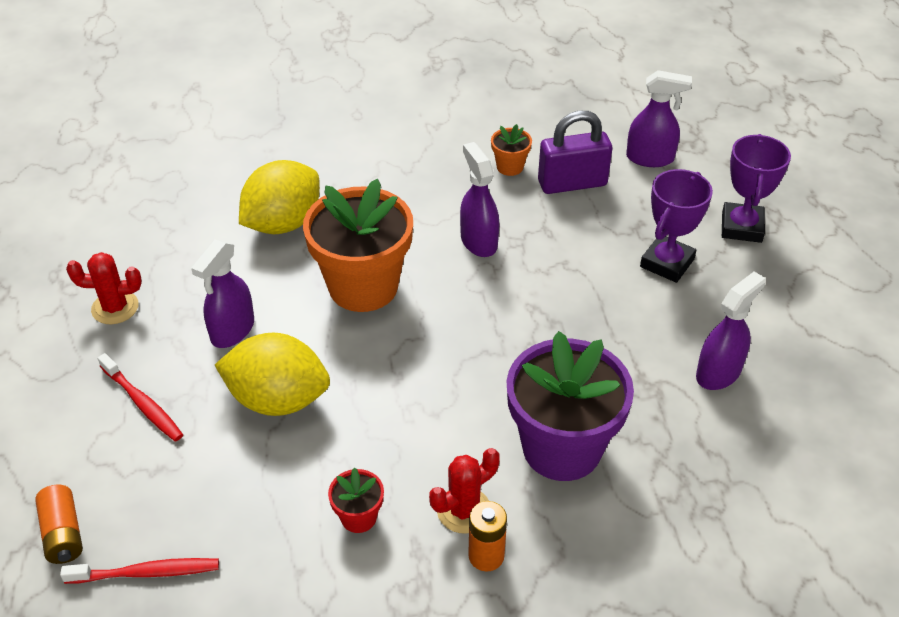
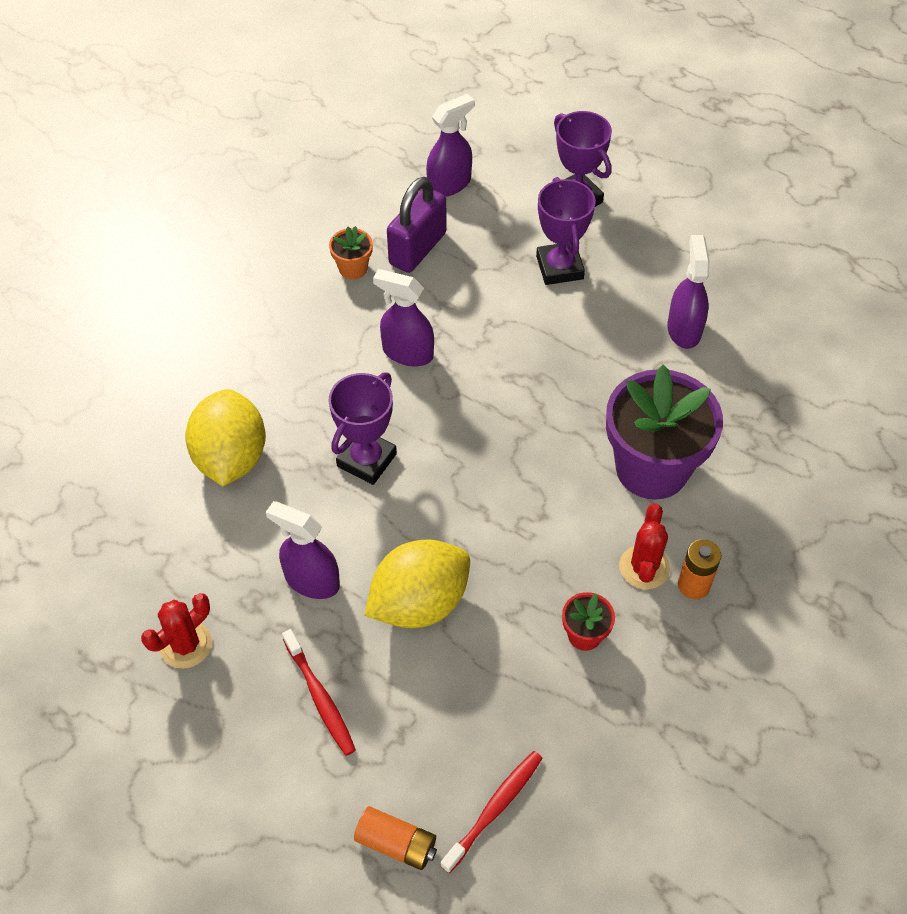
camera: 45 degrees left, 10 degrees up
red toothbrush [97,353,183,442] -> red toothbrush turned 60 degrees clockwise [282,629,356,756]
purple spray bottle [191,239,254,348] -> purple spray bottle turned 135 degrees clockwise [266,501,340,599]
orange flower pot [303,179,413,312] -> purple trophy [329,372,397,485]

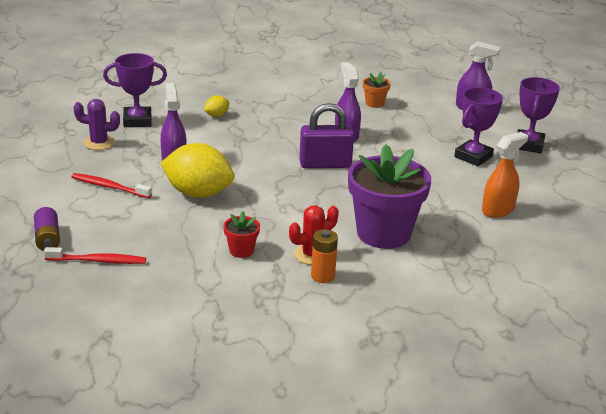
camera: 50 degrees right, 25 degrees down
red cactus [141,593,212,669] -> purple cactus [73,99,120,150]
yellow lemon [185,389,266,486] -> yellow lemon [204,95,229,117], size x0.45
red toothbrush [282,629,356,756] -> red toothbrush turned 90 degrees clockwise [71,173,152,198]
purple trophy [329,372,397,485] -> purple trophy moved to [103,53,167,127]
orange battery [354,806,437,870] -> purple battery [34,207,60,251]
purple padlock [387,177,447,273] -> purple padlock moved to [299,103,354,168]
purple spray bottle [667,235,710,349] -> orange spray bottle [482,132,528,218]

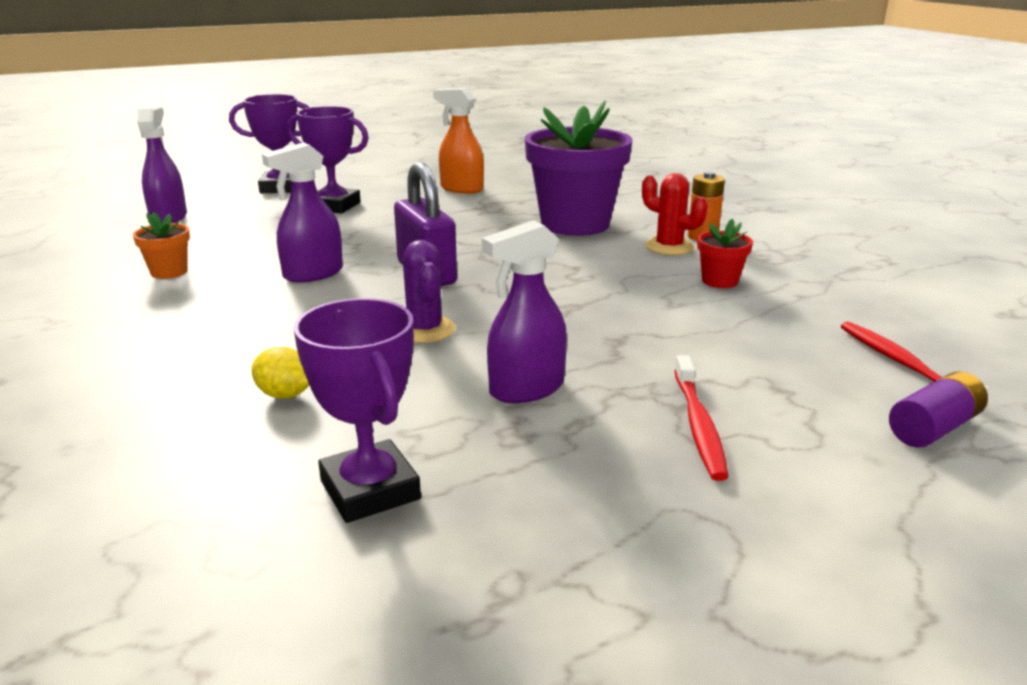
camera: 110 degrees left, 5 degrees down
purple cactus [73,99,120,150] -> purple cactus moved to [403,240,456,343]
yellow lemon [161,143,234,198] -> none

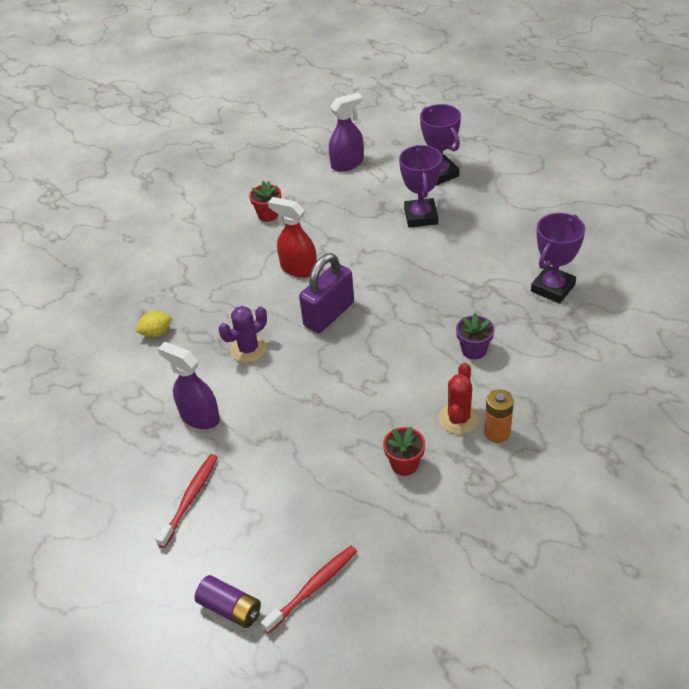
camera: 70 degrees right, 20 degrees up
orange flower pot [133,212,190,279] -> red flower pot [249,181,281,222]
yellow lemon [251,347,309,399] -> yellow lemon turned 60 degrees clockwise [135,311,171,337]
purple spray bottle [262,142,343,283] -> red spray bottle [268,197,317,278]
purple trophy [293,298,421,523] -> purple trophy moved to [531,213,585,303]
orange spray bottle [433,88,484,194] -> none
purple flower pot [525,100,633,236] -> purple flower pot [456,313,494,360], size x0.43
red toothbrush [674,355,729,481] -> red toothbrush turned 135 degrees clockwise [155,454,218,548]

